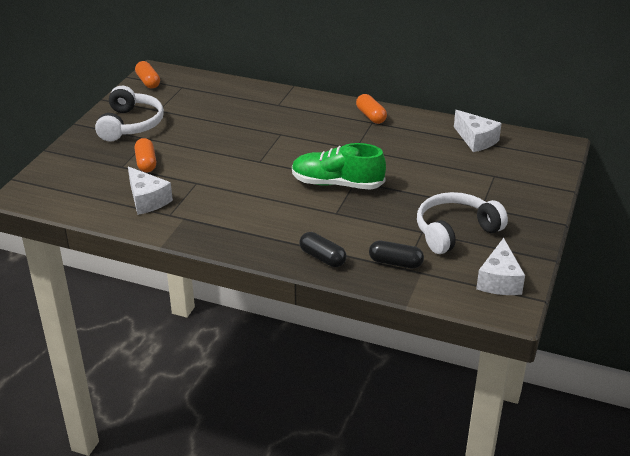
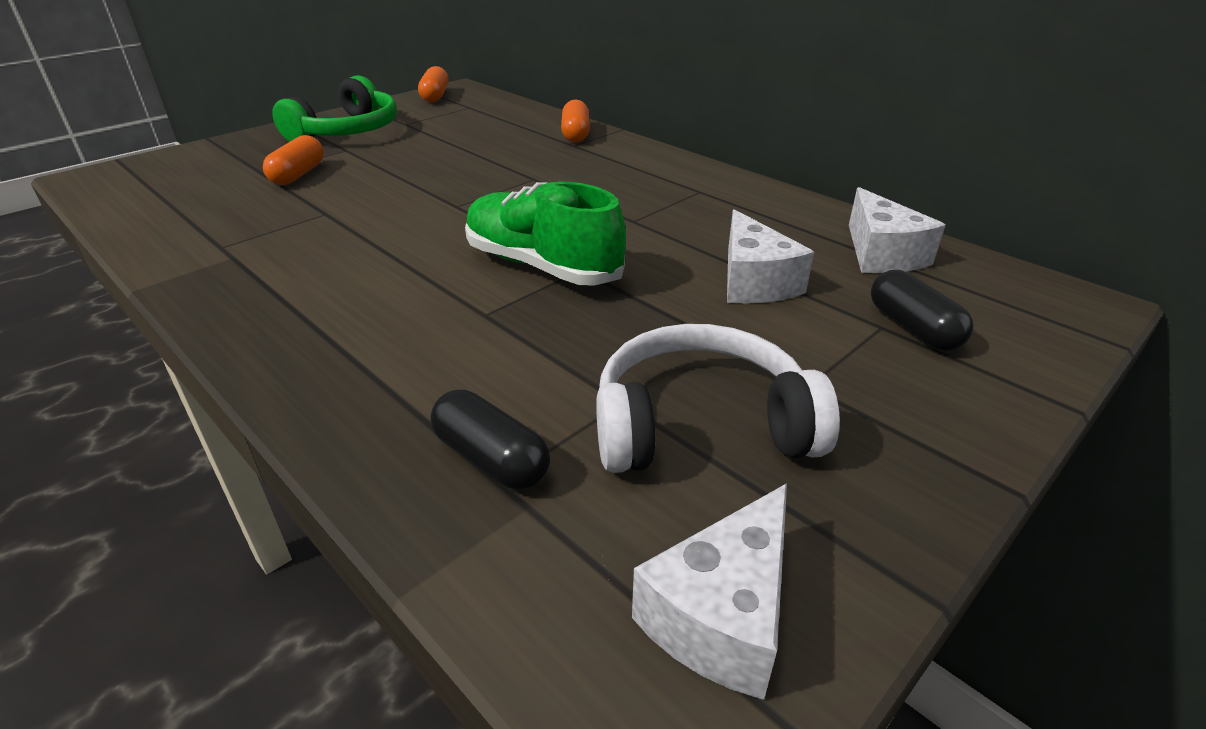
camera: 25 degrees right, 0 degrees up
white headphones [95,86,164,142] -> green headphones [272,75,397,141]
white cheese [128,166,173,215] -> white cheese moved to [727,209,814,304]
black capsule [299,232,347,267] -> black capsule moved to [871,270,973,351]
orange capsule [356,94,387,124] -> orange capsule moved to [561,99,590,142]

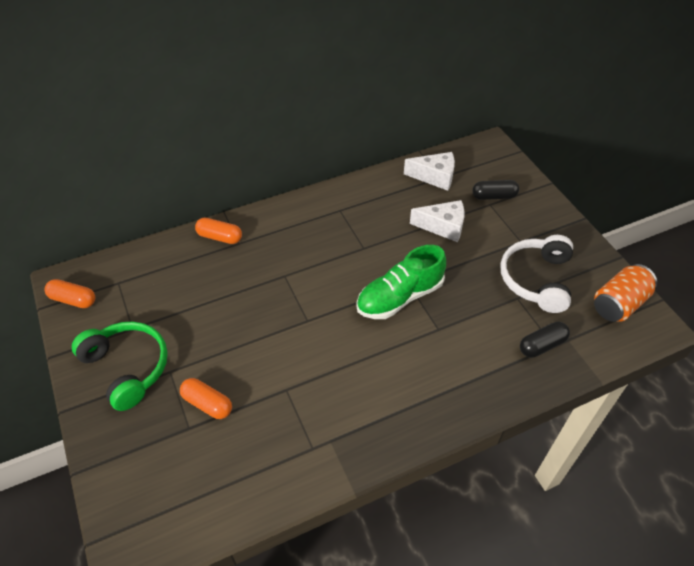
camera: 70 degrees left, 15 degrees up
white cheese [632,483,787,700] -> orange can [594,264,657,322]

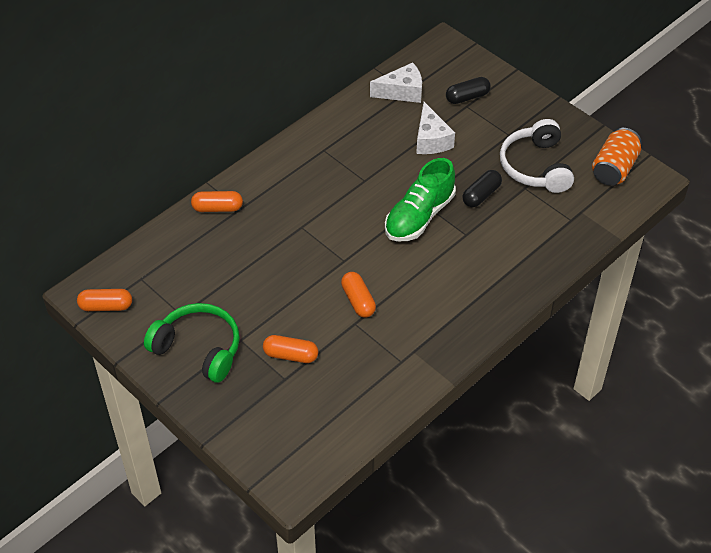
camera: 20 degrees left, 0 degrees up
white cheese [410,200,465,242] -> white cheese turned 90 degrees clockwise [416,102,455,154]
black capsule [520,322,570,358] -> black capsule moved to [462,170,502,207]
none -> orange capsule [341,272,376,317]

